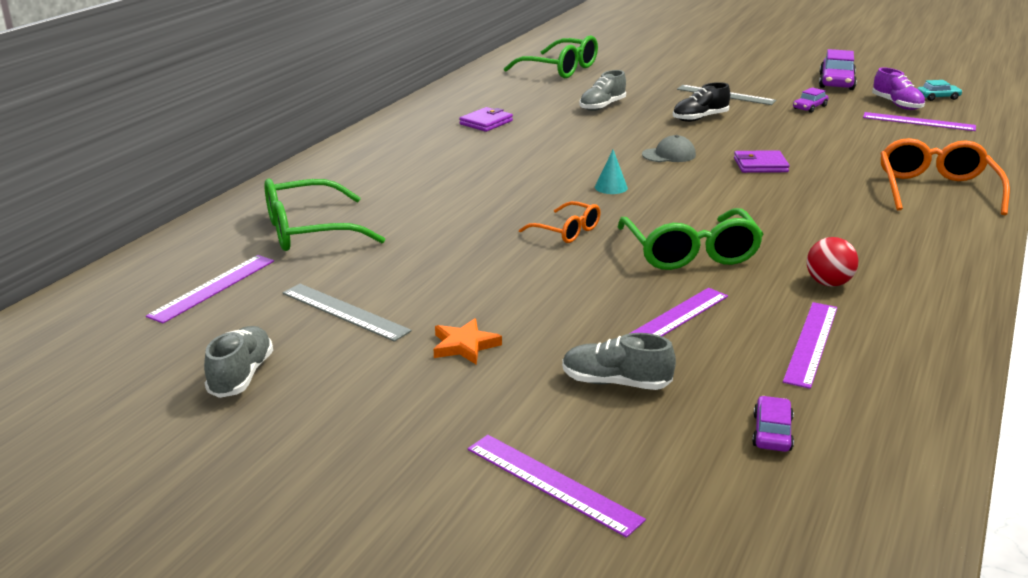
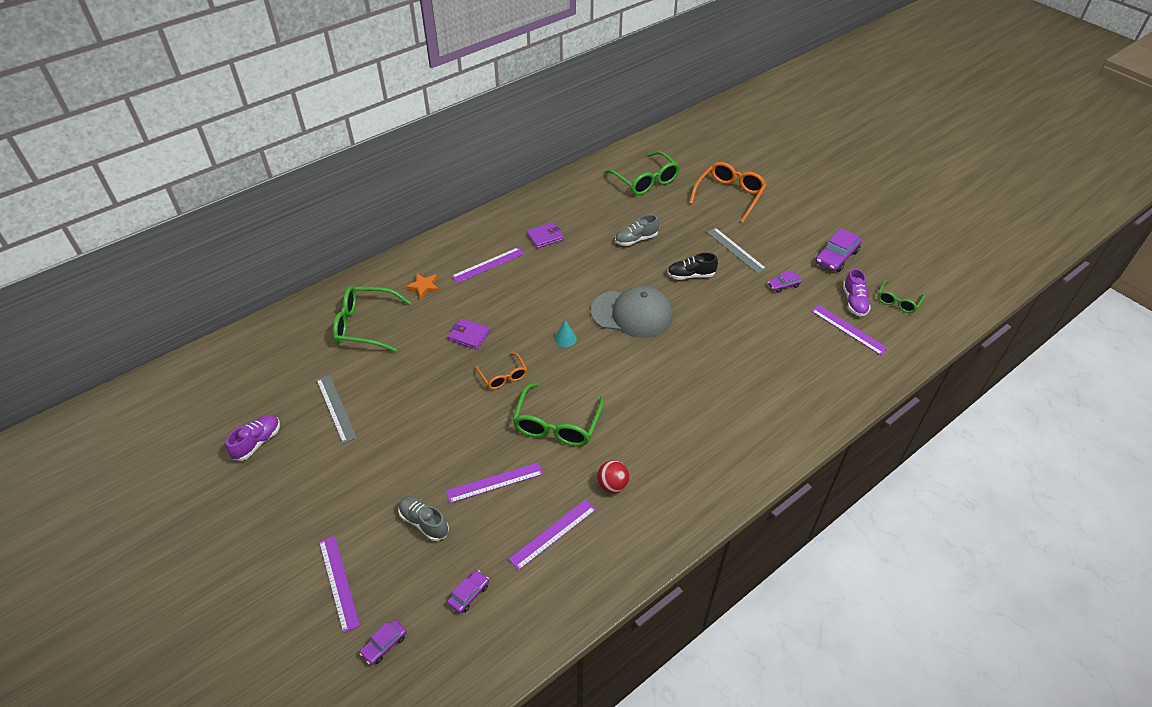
camera: 25 degrees right, 20 degrees up
purple ruler [146,255,274,323] -> purple ruler moved to [451,247,524,283]
grey shoe [204,326,273,398] -> purple shoe [226,415,280,461]
orange star [434,318,502,365] -> orange star moved to [406,273,440,300]
grey cap [642,135,696,162] -> grey cap [591,286,673,338], size x2.13
purple wallet [734,150,790,173] -> purple wallet moved to [448,318,490,350]
orange glasses [880,138,1010,215] -> orange glasses moved to [690,162,767,223]
turquoise car [917,80,963,101] -> green glasses [878,280,925,313]
none -> purple car [359,620,407,665]

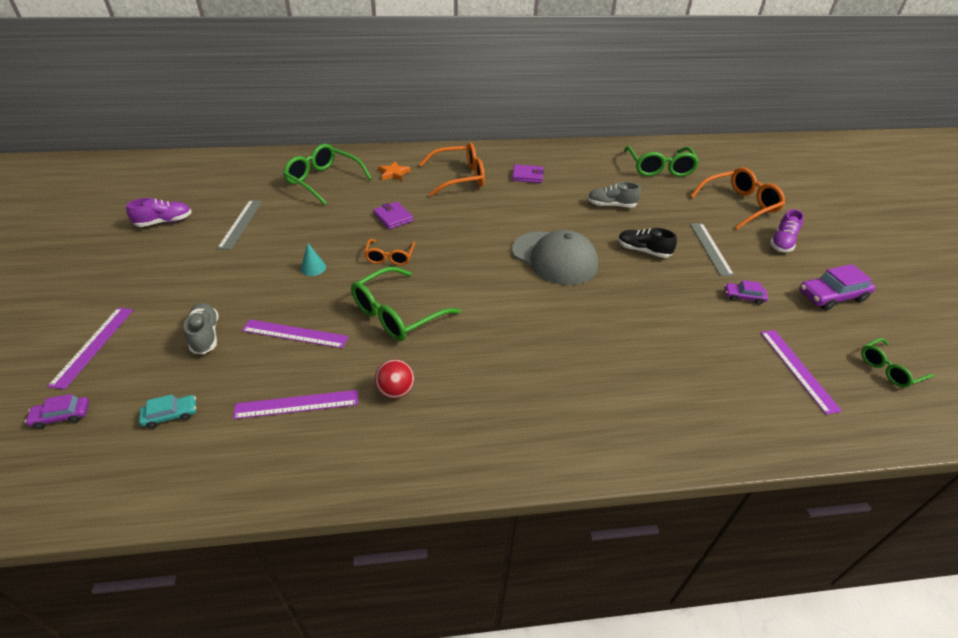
camera: 30 degrees right, 5 degrees down
purple car [447,570,489,613] -> turquoise car [139,394,196,429]
purple ruler [451,247,524,283] -> orange glasses [419,143,485,196]
turquoise cone [555,320,577,347] -> turquoise cone moved to [301,243,326,276]
purple shoe [843,268,871,317] -> purple shoe moved to [770,209,804,252]

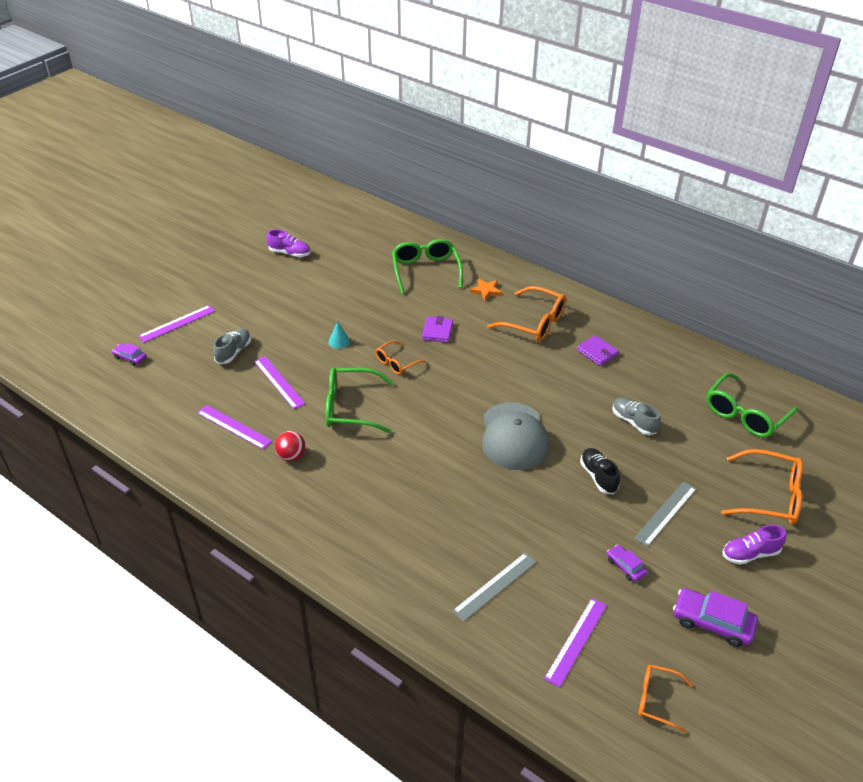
camera: 45 degrees right, 0 degrees up
turquoise car [139,394,196,429] -> none
grey ruler [217,200,262,250] -> grey ruler moved to [452,553,537,622]
green glasses [861,338,934,388] -> orange glasses [639,665,693,733]

